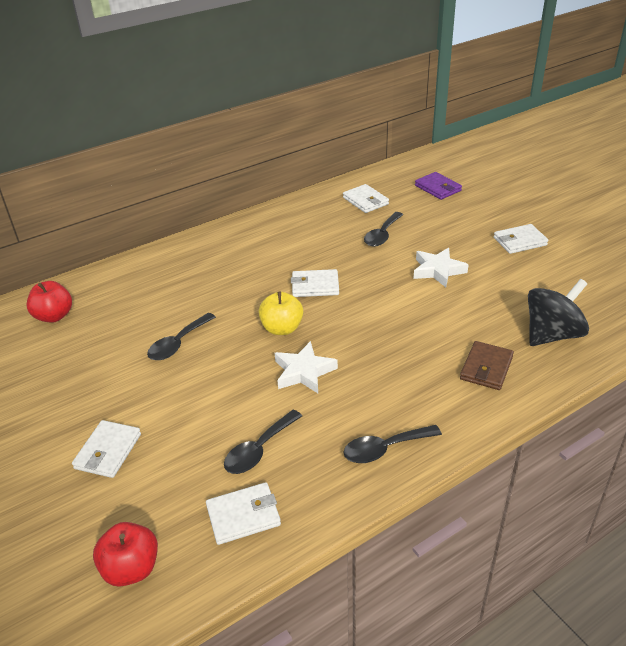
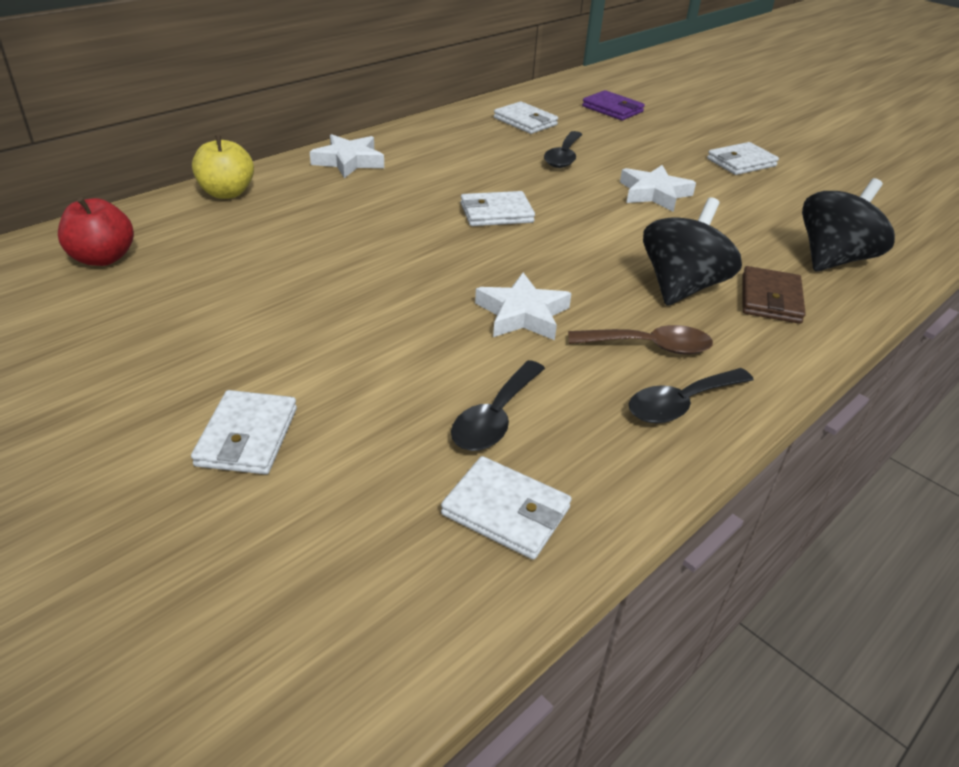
camera: 15 degrees left, 0 degrees up
red apple [93,522,158,587] -> none
black spoon [147,313,216,360] -> none
white wallet [206,482,281,545] -> white wallet turned 60 degrees clockwise [441,456,572,560]
yellow apple [259,292,303,335] -> yellow apple moved to [192,136,254,199]
none -> white star [310,134,384,178]
none -> brown spoon [568,325,713,354]
none -> black spinning top [643,197,742,306]

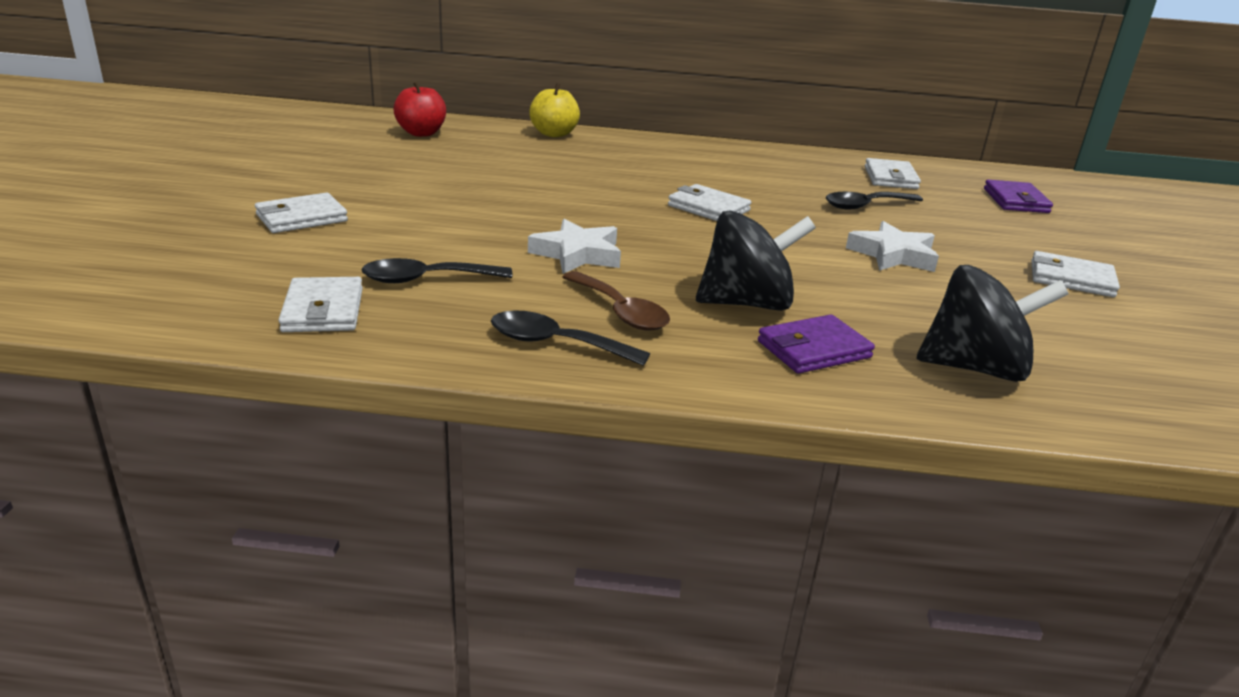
camera: 50 degrees right, 10 degrees down
white star [310,134,384,178] -> none
brown wallet [742,266,806,324] -> purple wallet [758,314,875,374]

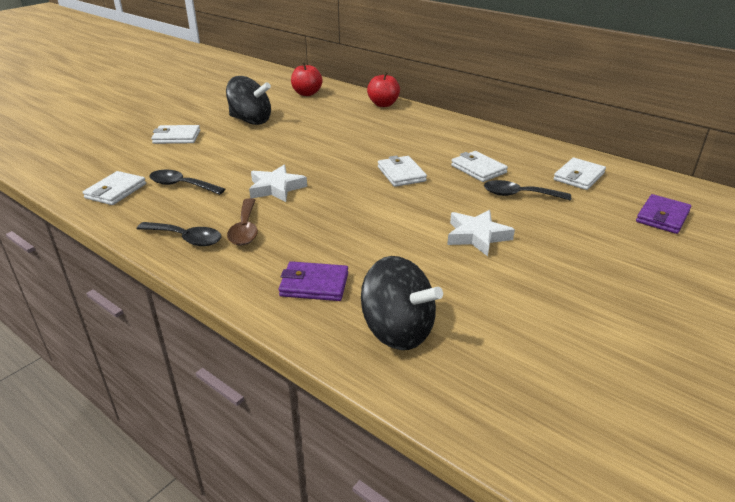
camera: 35 degrees right, 5 degrees up
black spoon [491,310,650,366] -> black spoon turned 150 degrees clockwise [137,222,221,246]
yellow apple [529,83,580,137] -> red apple [367,72,400,107]
black spinning top [696,210,816,311] -> black spinning top moved to [226,76,271,125]
white wallet [1031,251,1120,297] -> white wallet moved to [451,151,508,182]

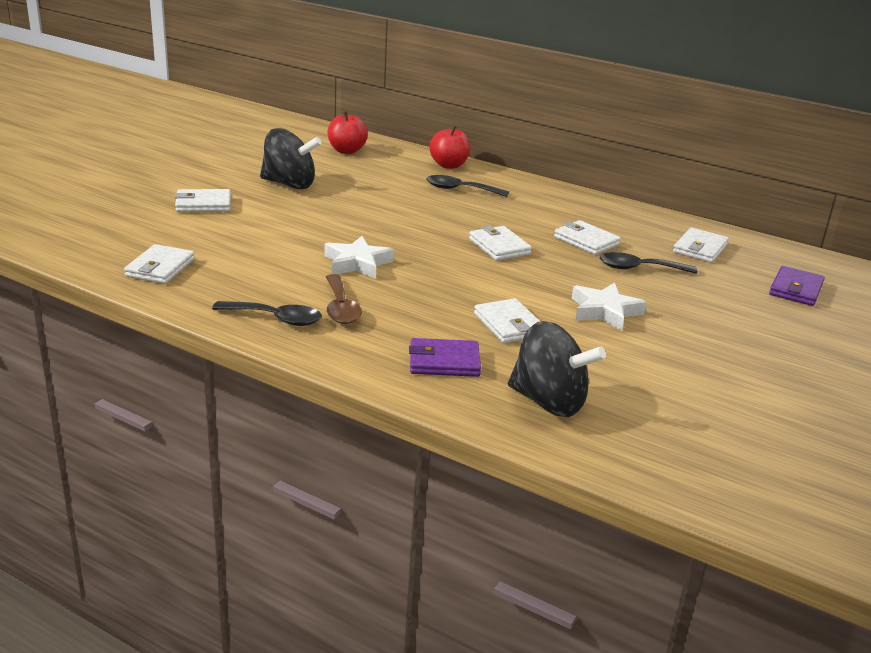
camera: 10 degrees left, 5 degrees down
black spoon [149,170,225,195] -> black spoon moved to [426,175,509,197]
none -> white wallet [474,298,540,343]

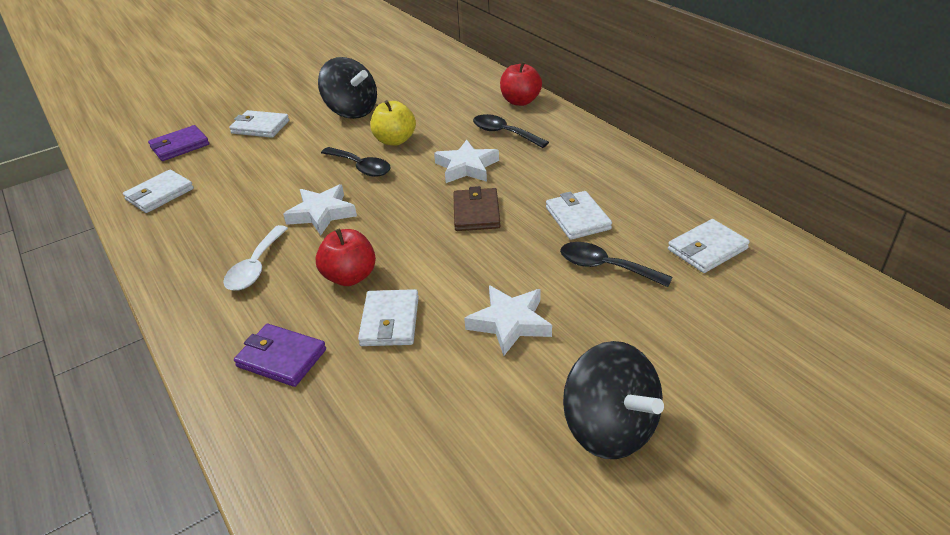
camera: 30 degrees right, 10 degrees up
black spoon [212,301,322,326] -> black spoon moved to [321,147,391,177]
brown spoon [326,274,362,324] -> white spoon [223,225,288,291]
red apple [327,111,368,154] -> red apple moved to [316,229,376,286]
white wallet [469,225,532,261] -> brown wallet [453,186,500,231]
black spinning top [508,321,606,417] -> black spinning top moved to [563,341,664,459]
purple wallet [769,266,825,306] -> purple wallet moved to [148,125,209,161]
none -> yellow apple [370,100,416,146]
none -> white star [434,140,499,183]

